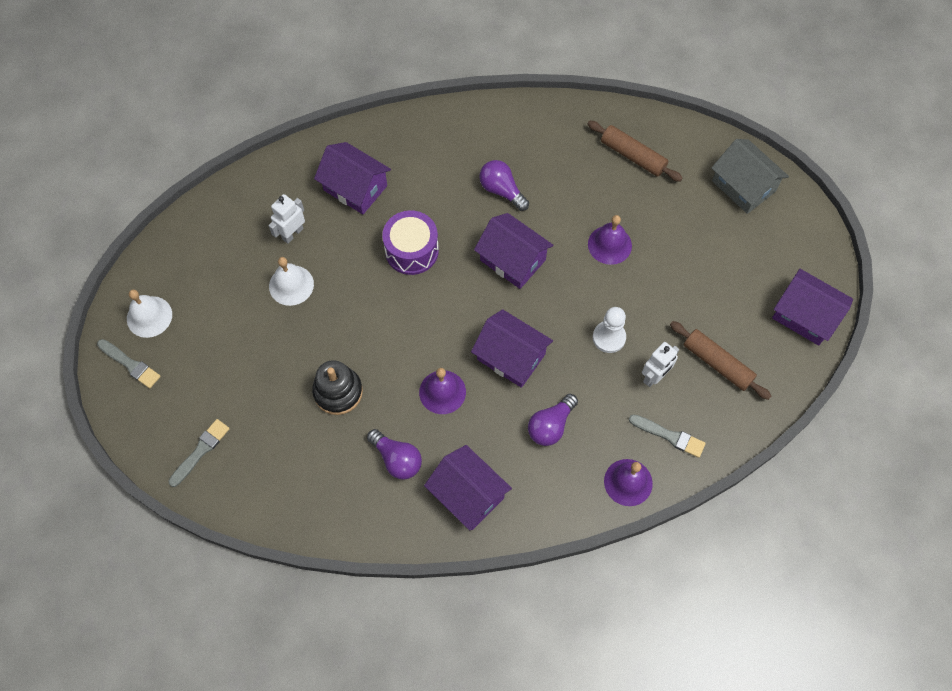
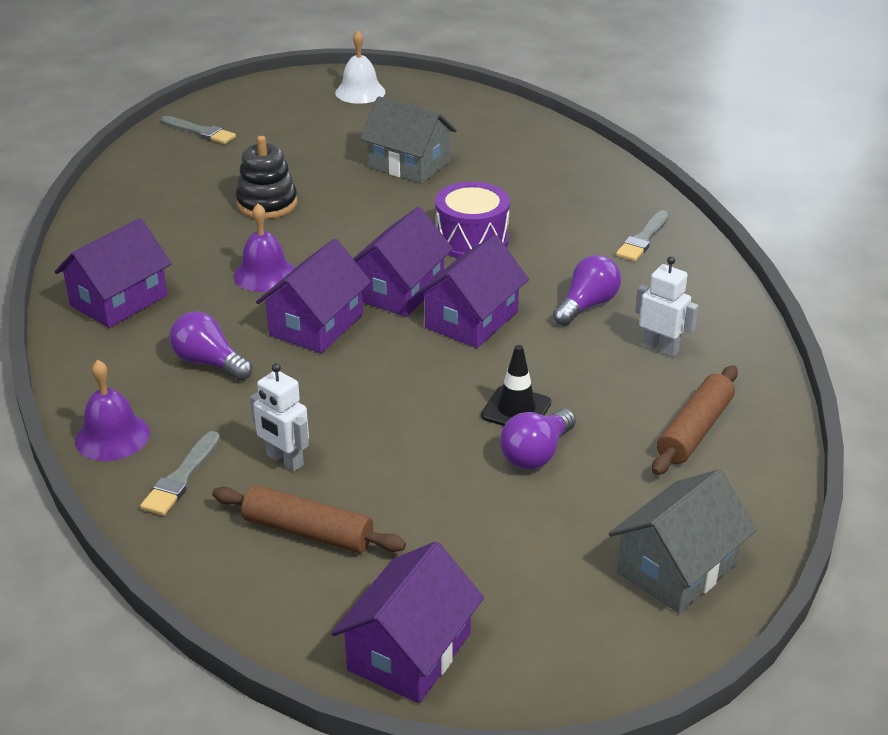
camera: 85 degrees right, 30 degrees down
grey brush [97,339,161,388] -> grey brush moved to [616,210,669,261]
white robot [268,194,305,244] -> white robot moved to [635,256,699,357]
white bell [269,257,314,306] -> grey house [360,96,457,184]
purple house [314,142,391,215] -> purple house moved to [353,207,453,317]
purple light bulb [367,429,422,479] -> purple light bulb moved to [500,409,576,469]
purple bell [588,215,632,265] -> black traffic cone [481,345,551,426]
white pawn [593,307,626,353] -> none
brown rolling pin [670,321,771,400] -> brown rolling pin turned 75 degrees clockwise [212,485,406,553]

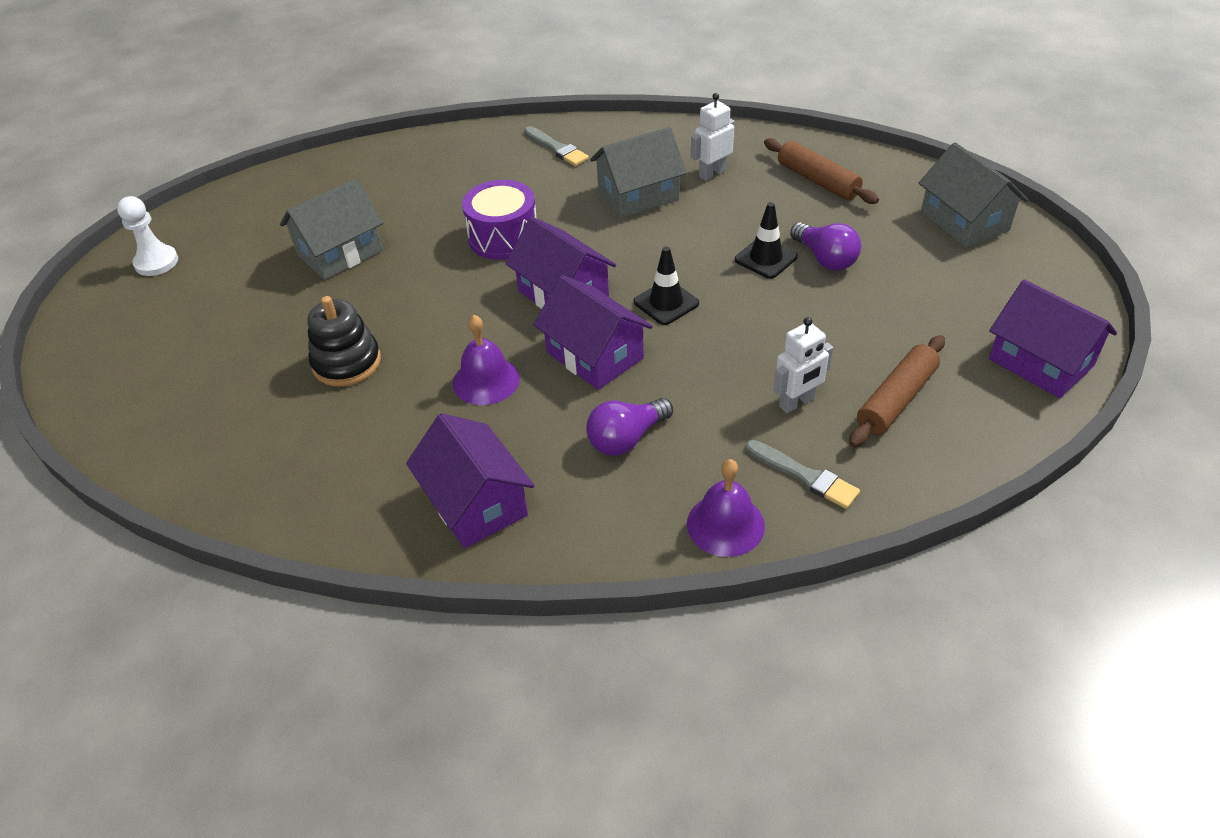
camera: 70 degrees left, 10 degrees up
grey brush [161,116,236,144] -> none
white bell [335,30,385,104] -> white pawn [117,196,178,276]
purple house [415,235,529,348] -> none
purple light bulb [553,255,621,326] -> grey house [590,127,687,218]
none -> black traffic cone [634,246,699,325]

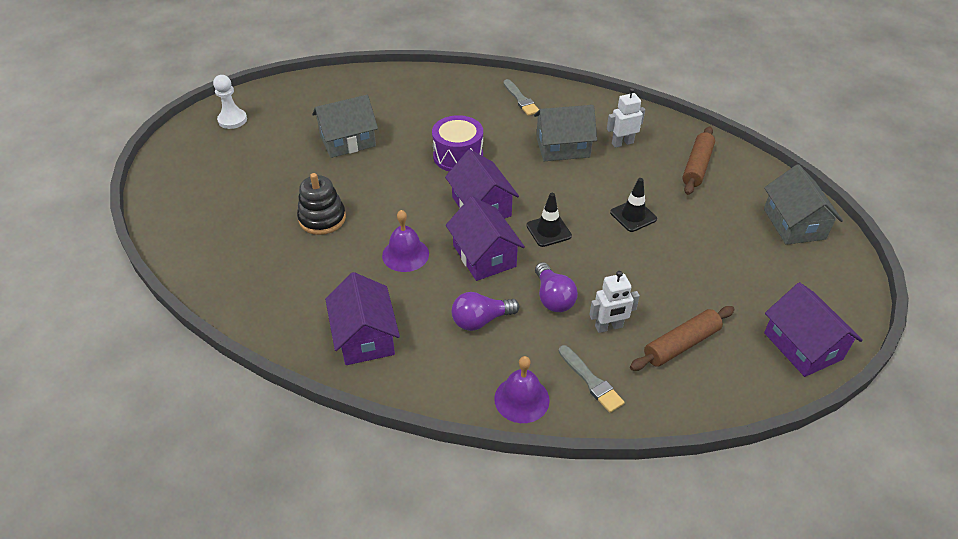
camera: 15 degrees right, 0 degrees up
brown rolling pin [764,138,879,204] -> brown rolling pin turned 45 degrees clockwise [682,127,715,195]
purple light bulb [790,222,861,271] -> purple light bulb moved to [535,262,578,312]

